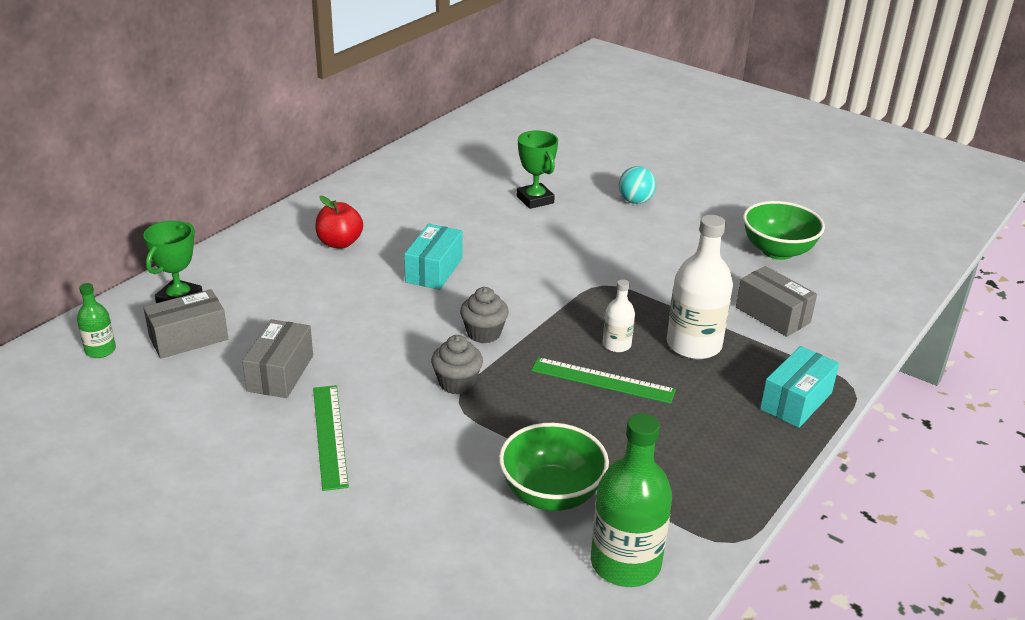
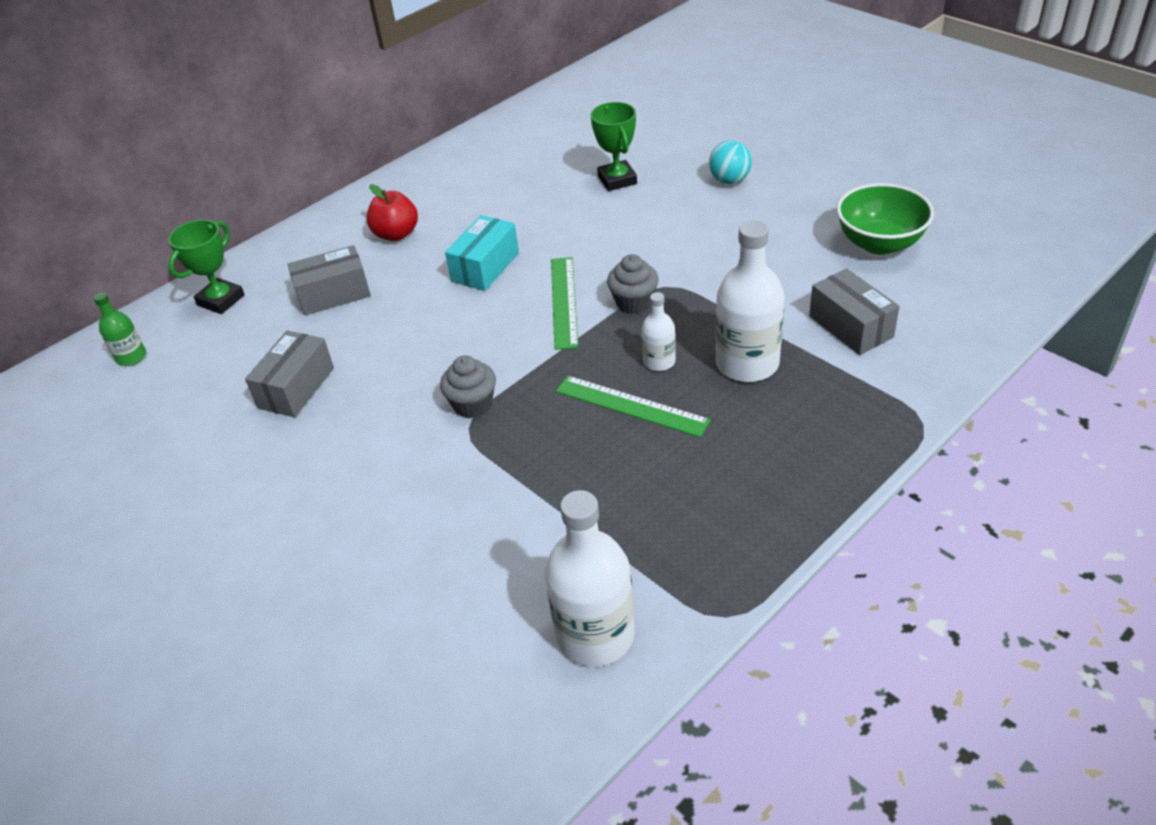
camera: 15 degrees right, 10 degrees up
grey box [143,289,228,359] -> grey box moved to [287,245,371,315]
green ruler [313,385,349,491] -> green ruler moved to [551,257,578,350]
grey cupcake [460,287,509,343] -> grey cupcake moved to [607,254,659,314]
green bowl [499,423,609,511] -> none
green bottle [591,414,672,587] -> white bottle [545,490,635,667]
turquoise box [760,346,839,428] -> none

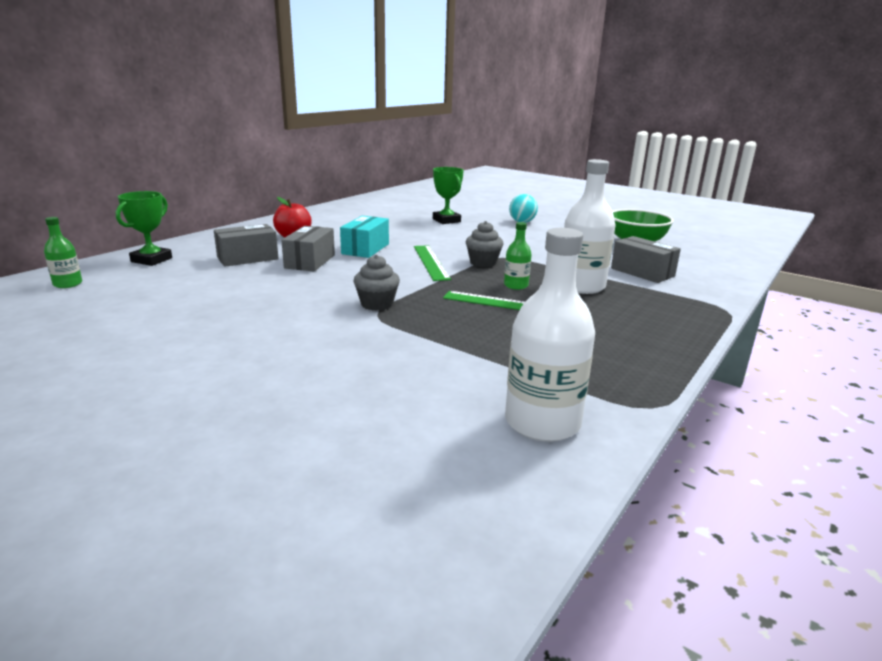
camera: 15 degrees left, 20 degrees down
grey box [245,330,334,417] -> grey box moved to [281,226,335,271]
white bottle [642,292,676,371] -> green bottle [504,222,532,290]

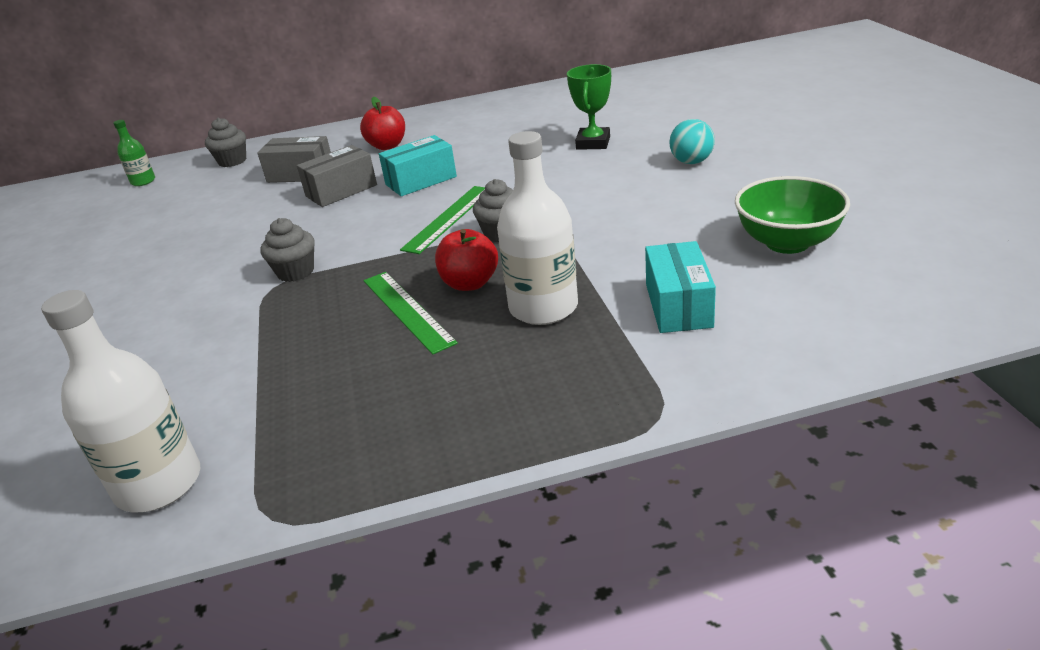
camera: 45 degrees right, 10 degrees up
green trophy [116,191,172,266] -> grey cupcake [205,117,246,167]
green bottle [504,222,532,290] -> red apple [435,229,498,291]
grey box [611,236,681,283] -> turquoise box [645,241,716,333]

